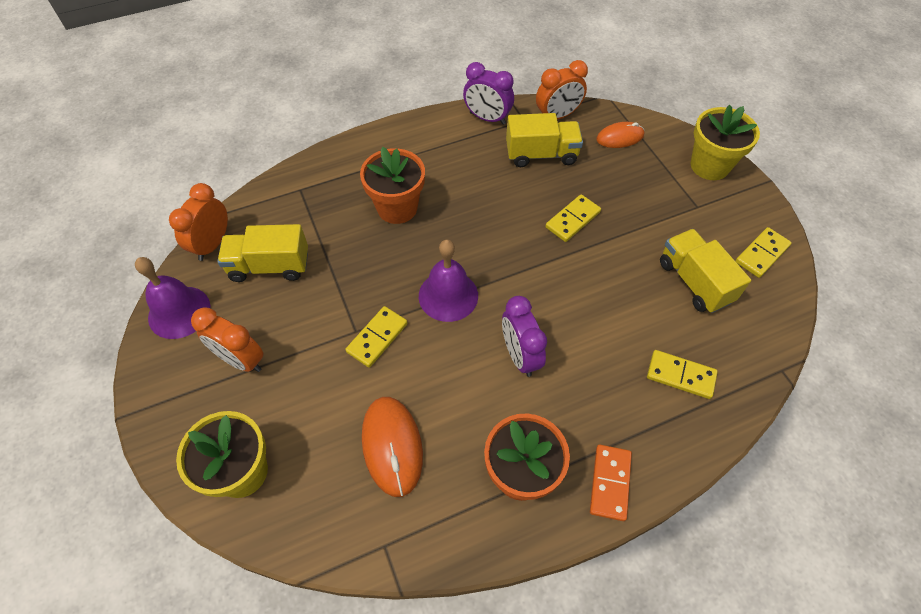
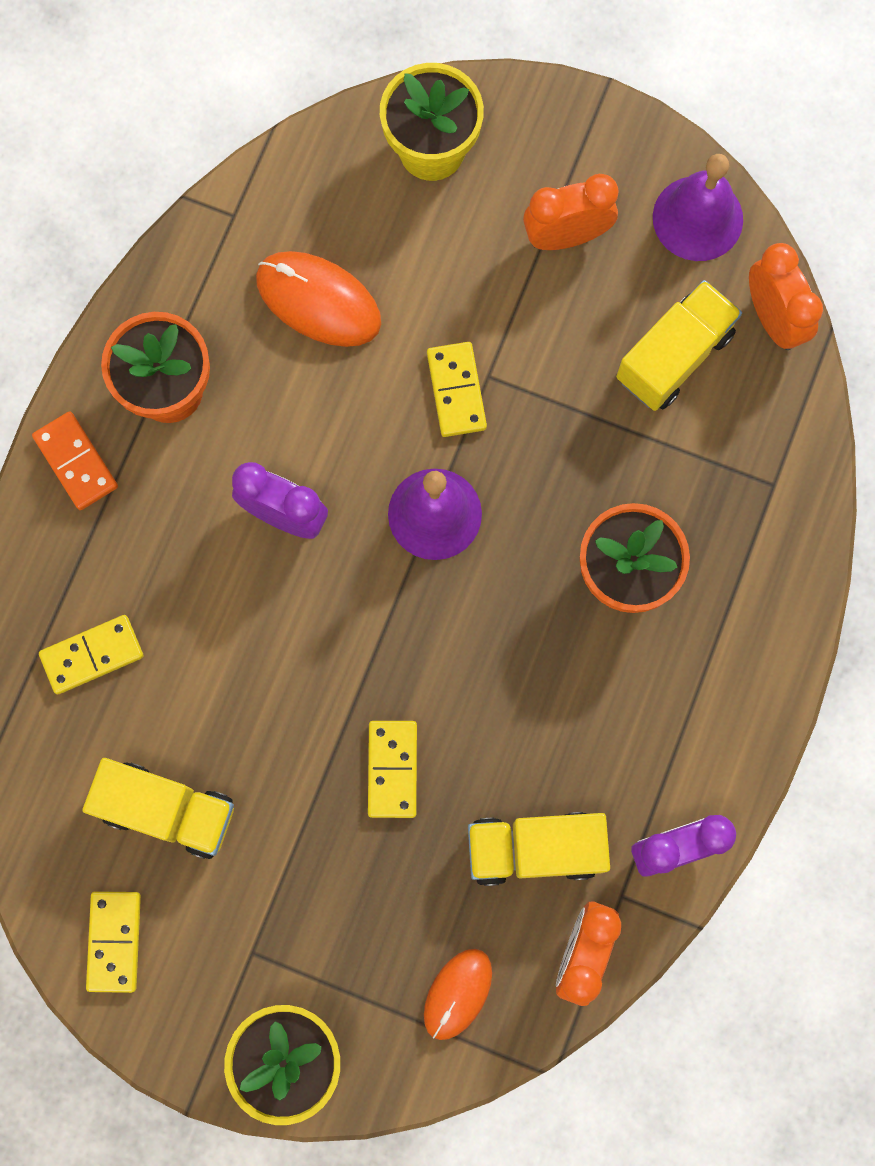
camera: 135 degrees right, 20 degrees up
yellow truck [506,113,583,167] -> yellow truck turned 45 degrees clockwise [468,812,610,886]

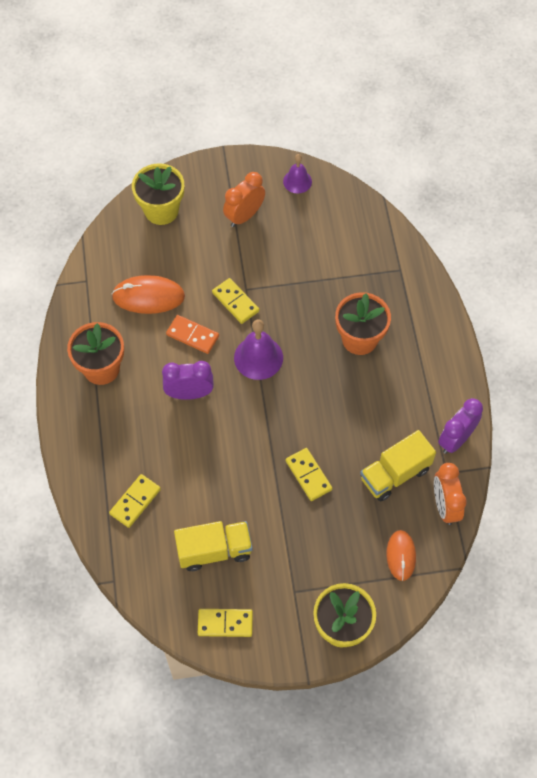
camera: 30 degrees left, 15 degrees down
orange domino [32,411,118,510] -> orange domino moved to [166,315,219,354]
yellow domino [86,891,141,993] -> yellow domino turned 60 degrees counterclockwise [198,609,253,637]
yellow truck [616,280,742,411] -> none
purple bell [653,154,743,261] -> purple bell [283,154,312,194], size x0.63
orange clock [749,243,823,350] -> none

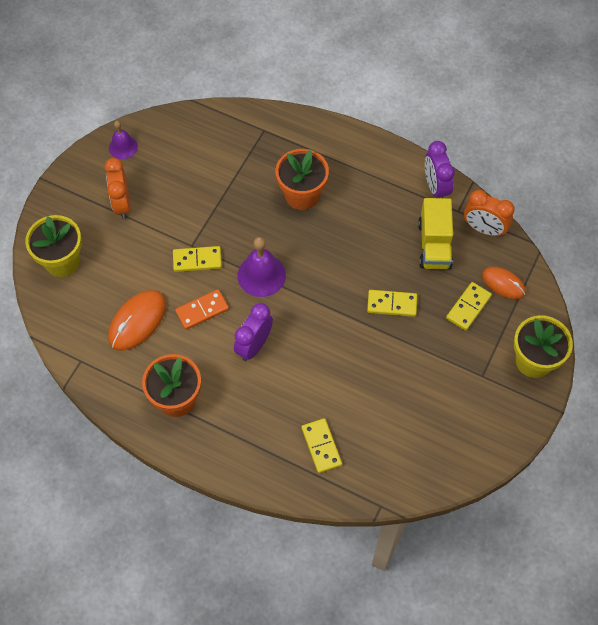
camera: 55 degrees left, 0 degrees up
yellow truck [174,521,253,571] -> none
yellow domino [198,609,253,637] -> yellow domino moved to [446,282,492,331]

